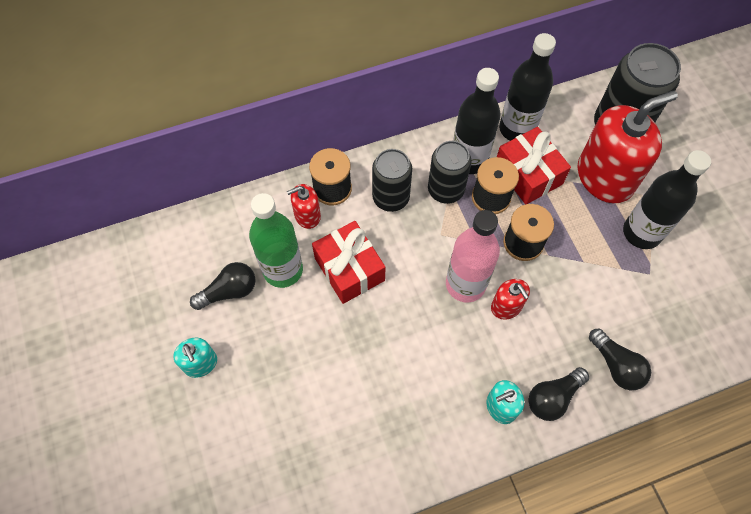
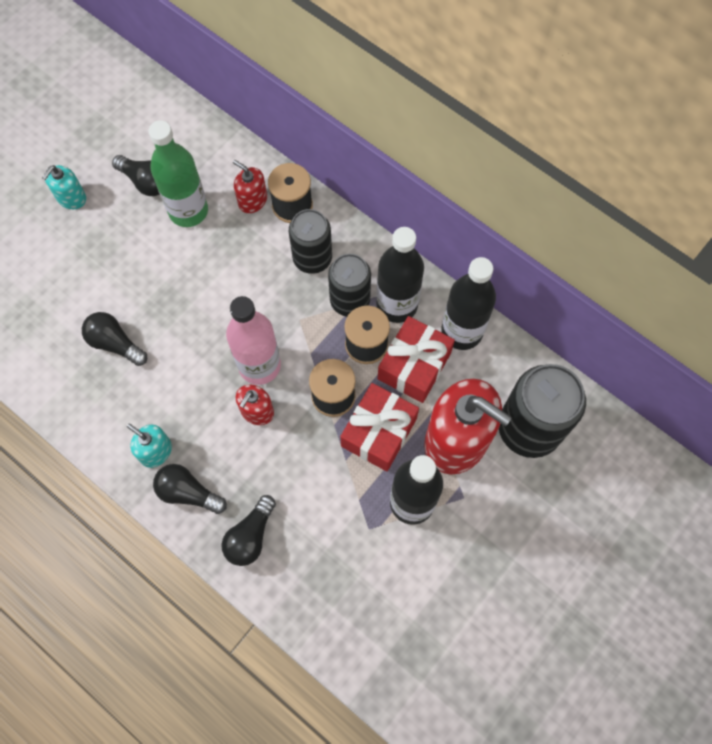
camera: 60 degrees right, 5 degrees up
red gift [312,221,386,304] -> red gift moved to [340,383,419,471]
none -> black light bulb [82,312,147,366]

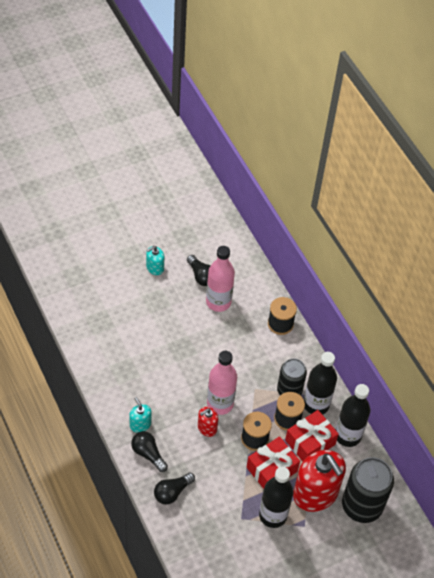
camera: 20 degrees right, 15 degrees down
black light bulb [82,312,147,366] -> none
green bottle [148,120,208,227] -> pink bottle [206,246,235,312]
red soap dispenser [233,160,267,213] -> none
black can [289,209,332,274] -> none

